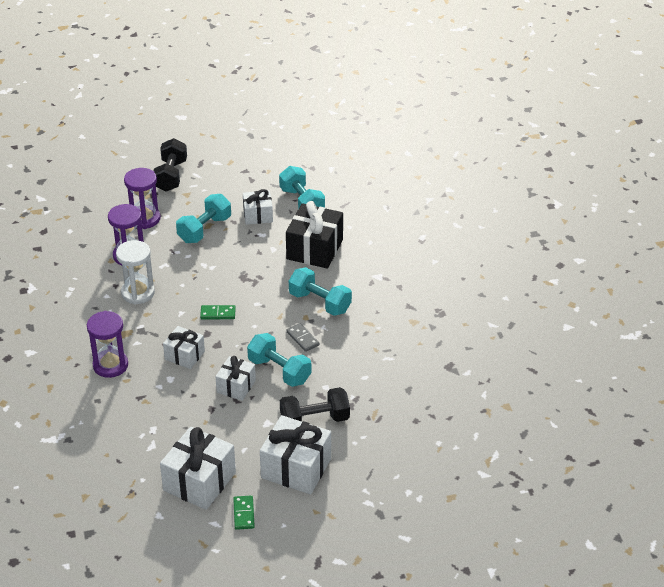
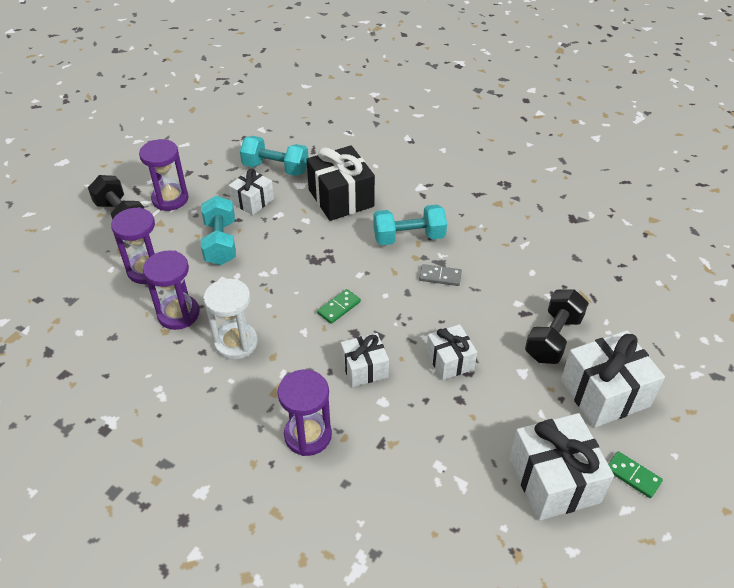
camera: 45 degrees left, 5 degrees up
turquoise dumbbell [247,333,311,387] -> none
none -> purple hourglass [139,139,189,211]

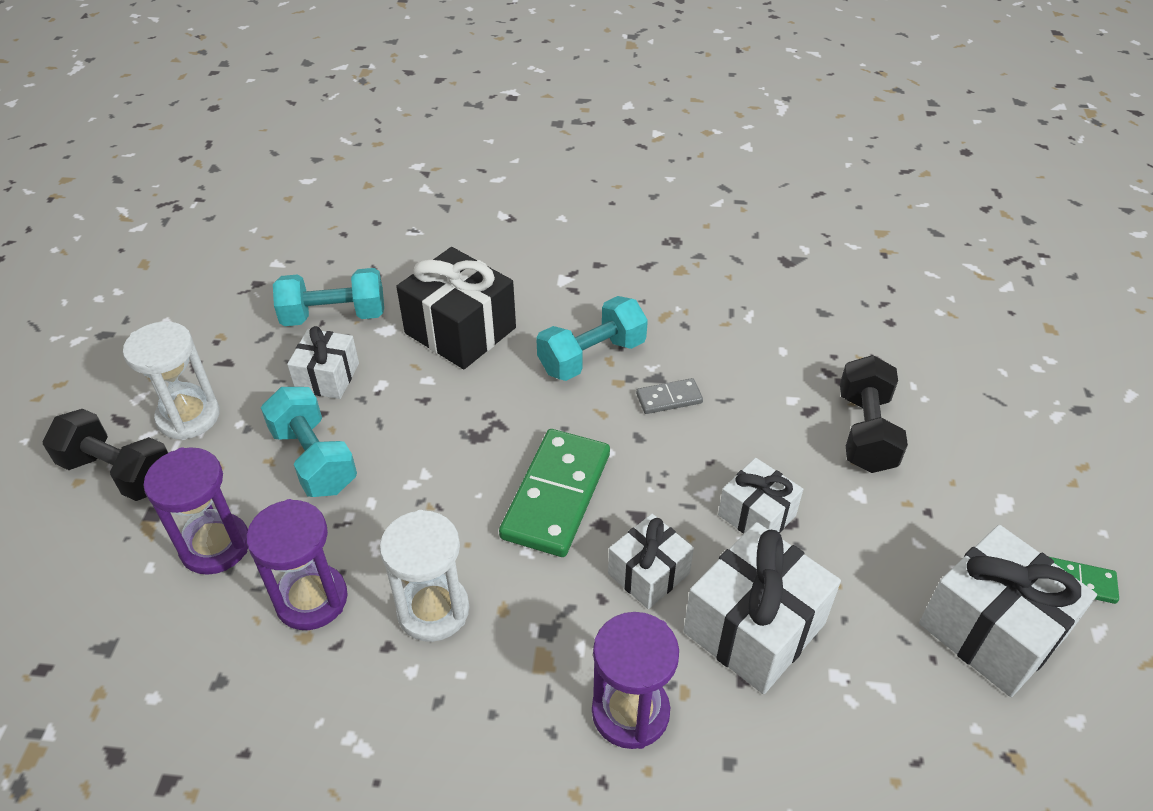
camera: 25 degrees left, 0 degrees up
purple hourglass [139,139,189,211] -> white hourglass [123,321,220,440]
green domino [317,289,361,324] -> green domino [499,429,610,557], size x2.08
white gift [561,330,665,428] -> white gift moved to [683,522,841,694]

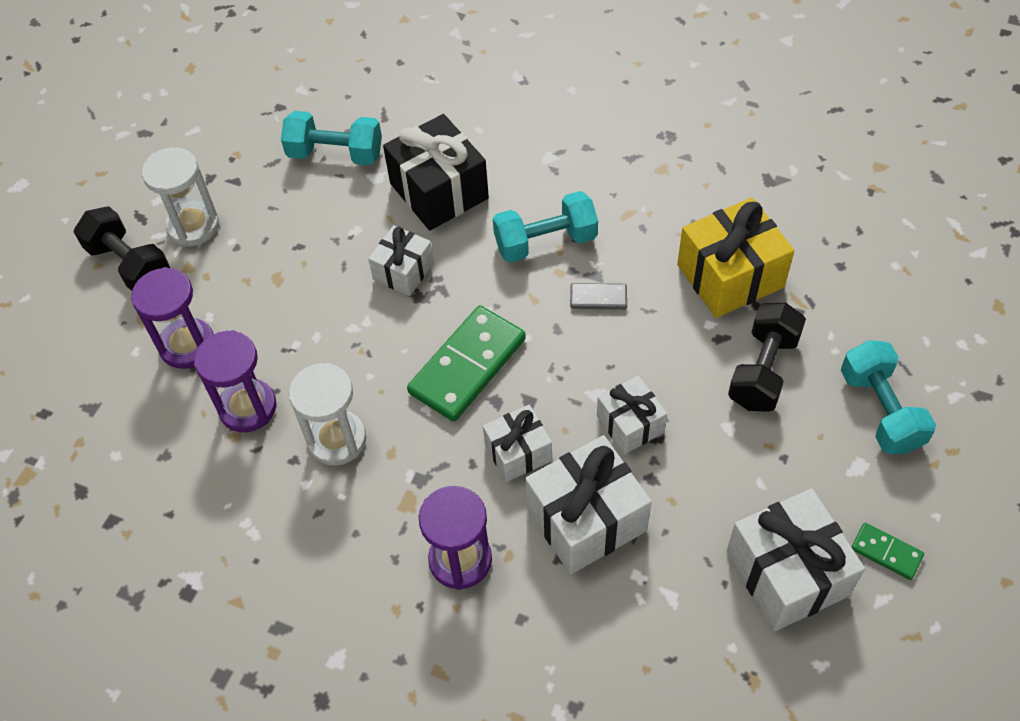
camera: 20 degrees right, 10 degrees up
turquoise dumbbell [261,387,357,497] -> turquoise dumbbell moved to [841,340,936,454]
white gift [287,326,359,399] -> white gift moved to [368,225,434,296]
none -> yellow gift [677,198,795,318]

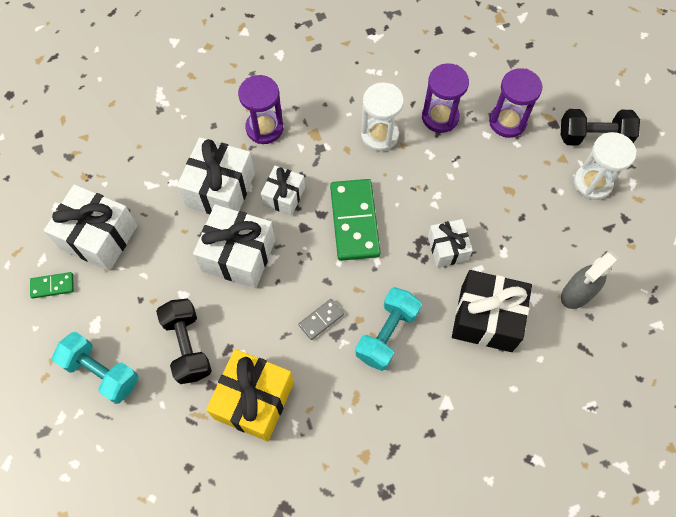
camera: 135 degrees right, 10 degrees up
turquoise dumbbell [281,111,382,165] -> grey spray bottle [561,251,619,309]
white gift [597,375,667,454] -> white gift [193,204,275,288], size x1.68

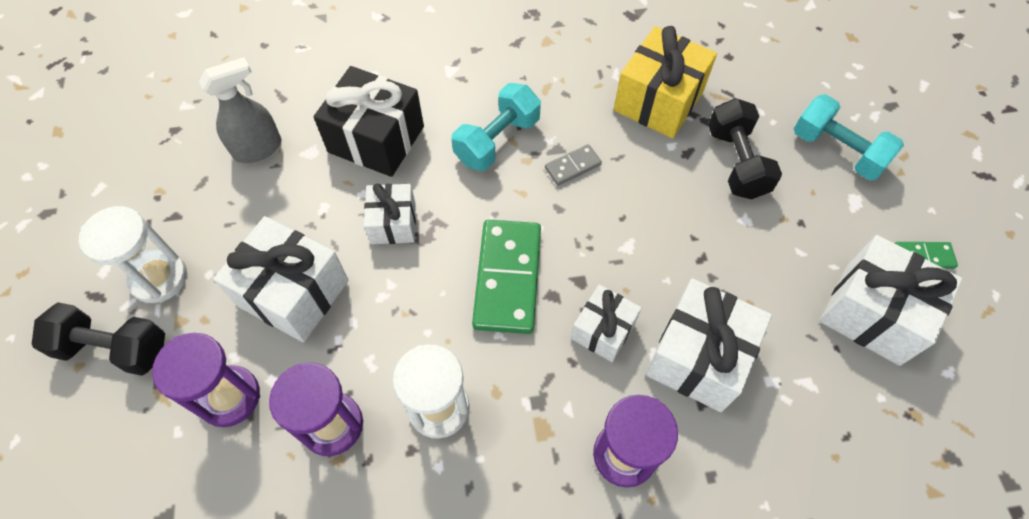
camera: 170 degrees left, 5 degrees down
white gift [193,204,275,288] -> white gift moved to [213,216,349,342]

